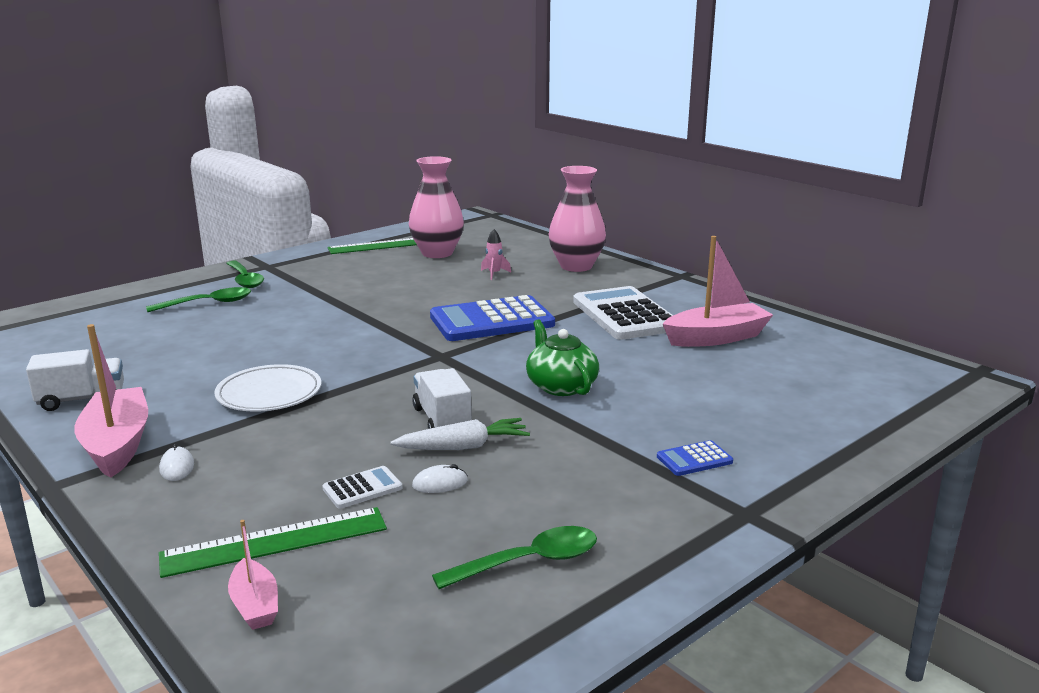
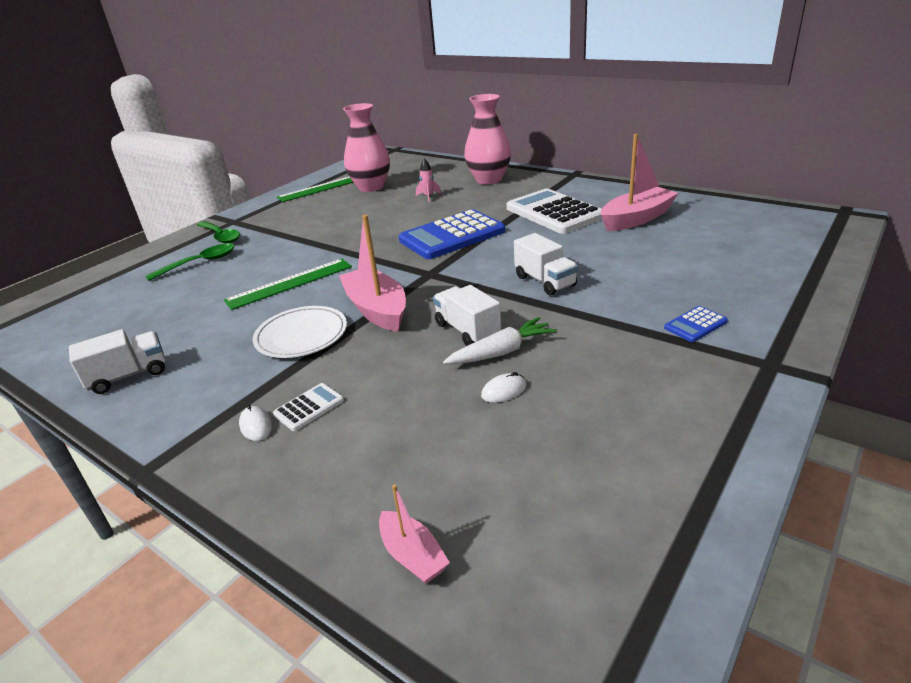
camera: 10 degrees left, 10 degrees up
pink boat [74,324,148,478] -> pink boat moved to [339,215,406,332]
green ruler [159,507,387,578] -> green ruler moved to [224,259,352,310]
white calculator [322,466,403,509] -> white calculator moved to [273,383,344,431]
green spoon [432,526,597,589] -> none
green teapot [526,319,599,396] -> white truck [514,233,578,296]

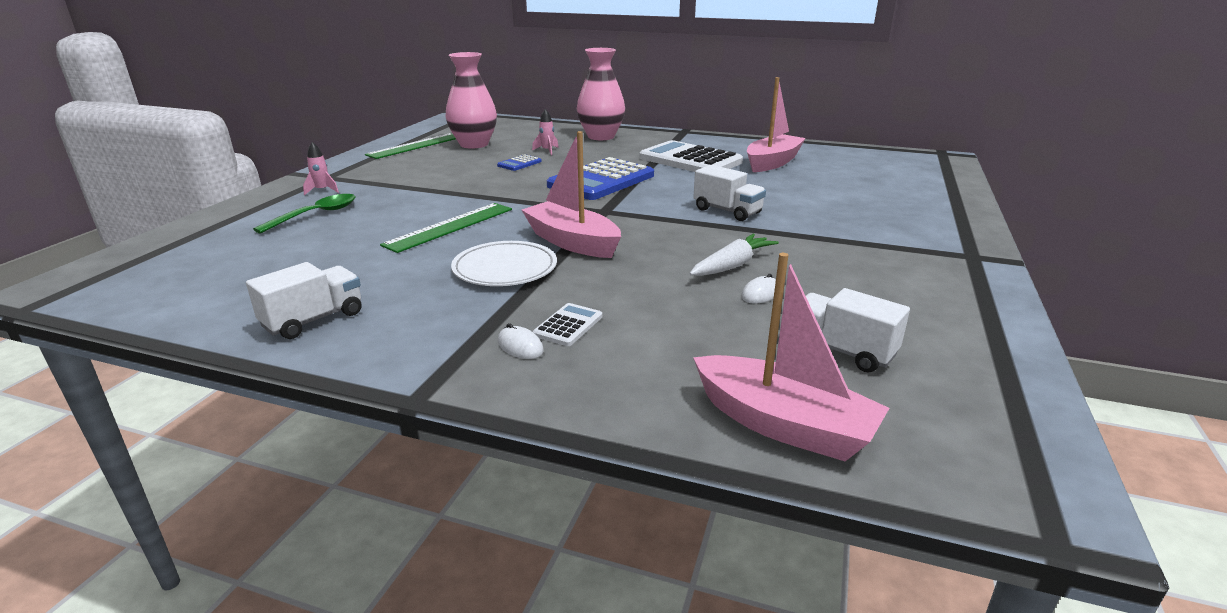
camera: 20 degrees left, 5 degrees down
green spoon [197,221,240,243] -> pink rocket [303,142,339,195]
pink boat [379,484,450,584] -> pink boat [693,253,889,461], size x1.92
white truck [433,285,501,346] -> white truck moved to [806,288,910,372]
blue calculator [664,306,728,342] -> blue calculator moved to [497,154,542,171]

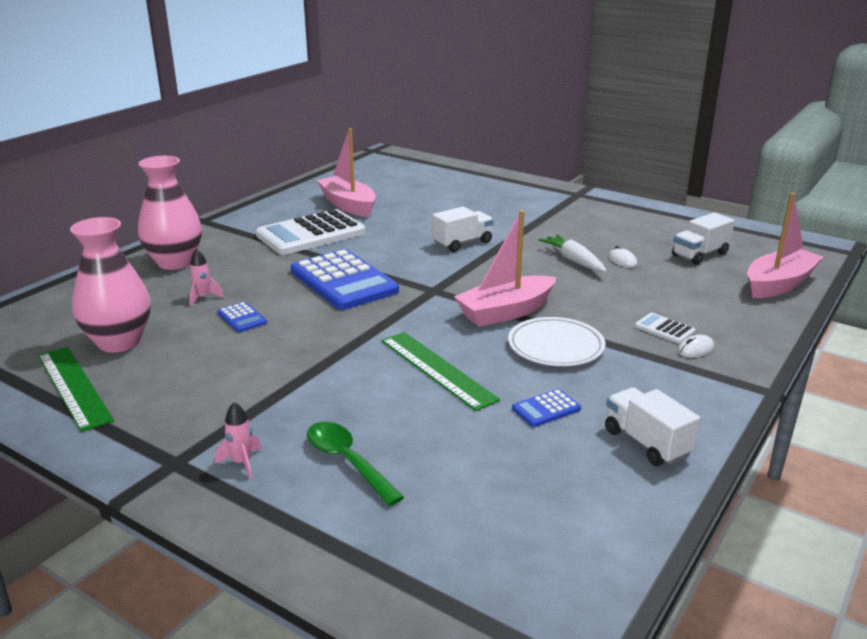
camera: 75 degrees left, 0 degrees up
none -> blue calculator [512,389,581,427]

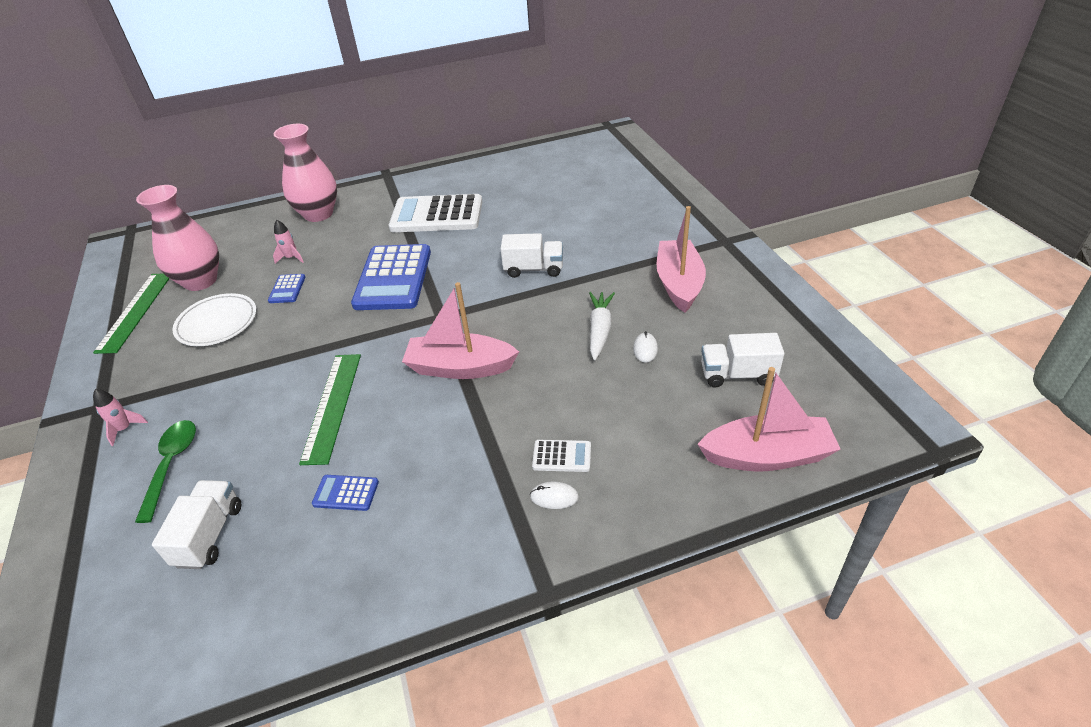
camera: 40 degrees right, 15 degrees up
pink boat [317,128,376,217] -> pink boat moved to [656,206,706,313]
white plate [508,317,605,366] -> white plate moved to [172,293,257,346]
white truck [605,387,700,466] -> white truck moved to [152,480,241,569]
white calculator [635,313,696,344] -> white calculator turned 105 degrees clockwise [532,440,591,472]

